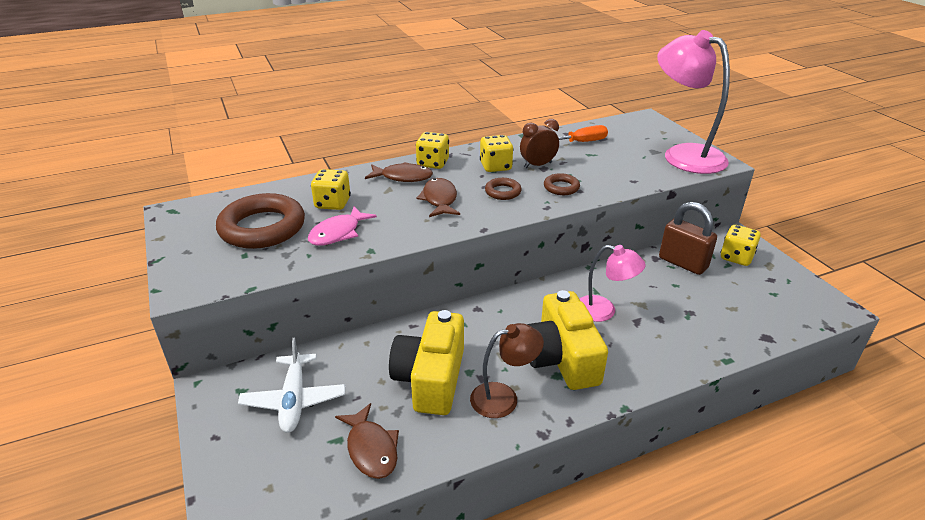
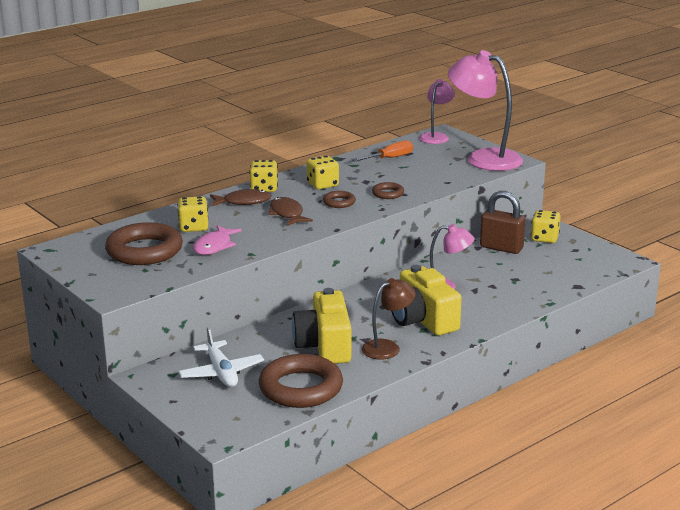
camera: 15 degrees left, 10 degrees down
brown fish [335,403,399,479] -> brown ring [259,354,343,408]
brown clock [520,119,559,168] -> none
none -> pink lamp [419,79,455,144]

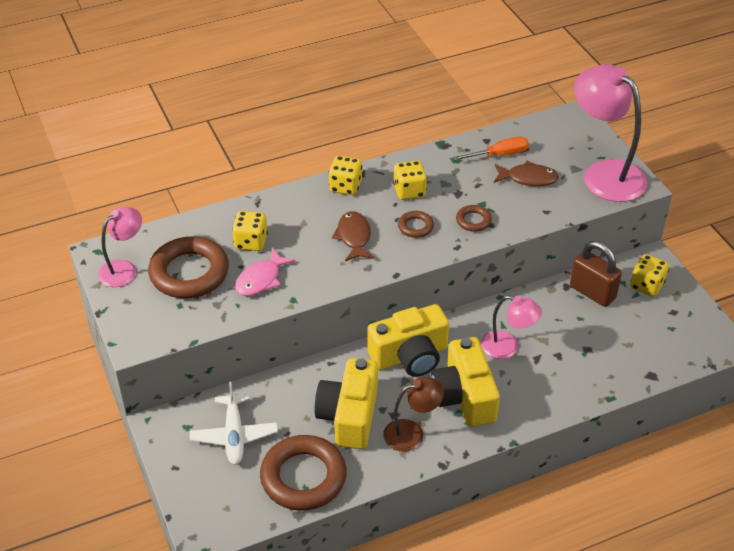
camera: 15 degrees right, 20 degrees up
brown fish [210,189,272,207] -> brown fish moved to [494,161,559,186]
pink lamp [419,79,455,144] -> pink lamp moved to [98,207,142,287]
none -> yellow camera [367,304,449,377]

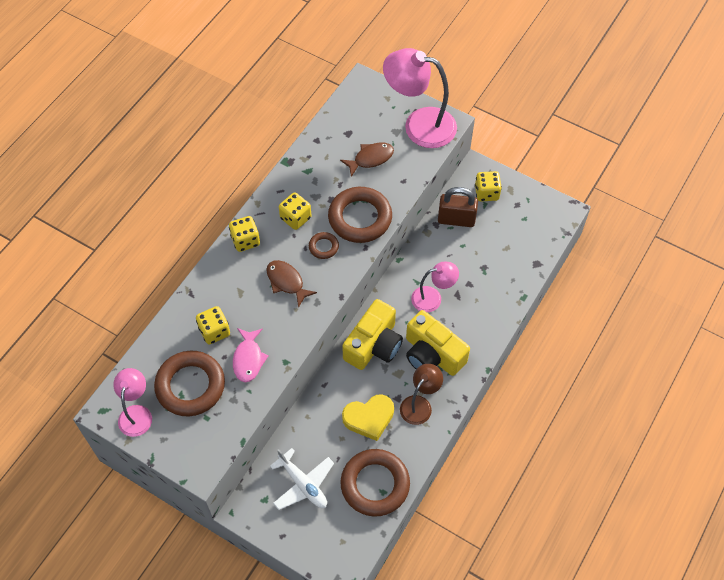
camera: 35 degrees left, 15 degrees up
yellow camera [315,358,378,449] -> yellow heart [342,394,394,441]
orange screwdriver [453,137,529,160] -> none
brown ring [456,205,492,232] -> brown ring [328,187,392,243], size x2.15

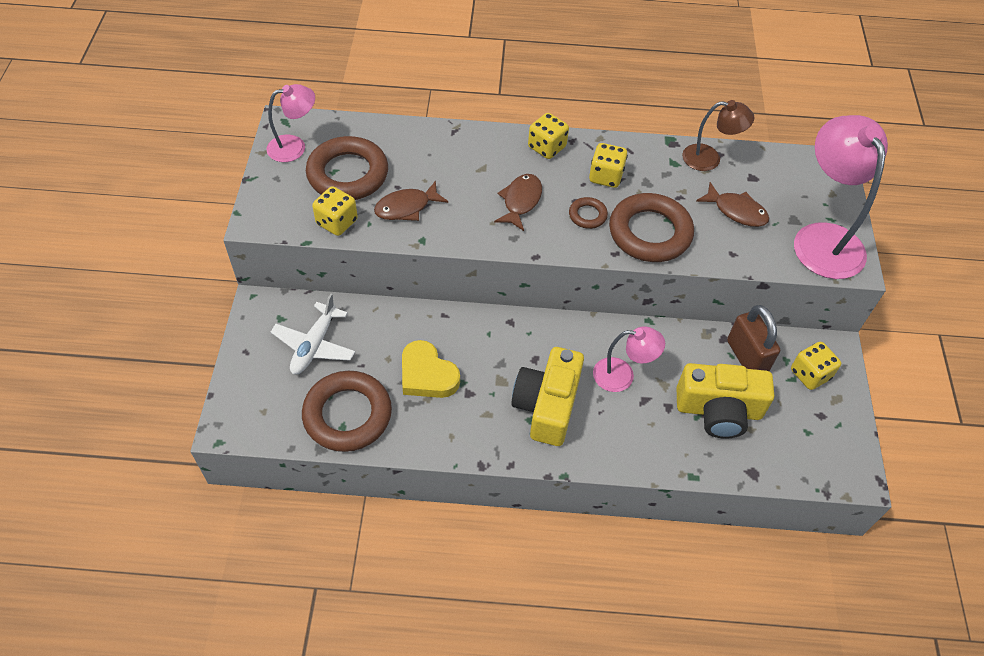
camera: 60 degrees right, 5 degrees down
yellow dice [196,306,230,344] -> yellow dice moved to [312,186,358,236]
pink fish [233,328,269,382] -> brown fish [374,181,448,221]
yellow camera [342,299,403,370] -> yellow camera moved to [677,363,774,439]
brown lamp [400,364,443,425] -> brown lamp moved to [682,100,755,171]
pink lamp [411,262,459,312] -> pink lamp turned 45 degrees counterclockwise [593,326,665,392]

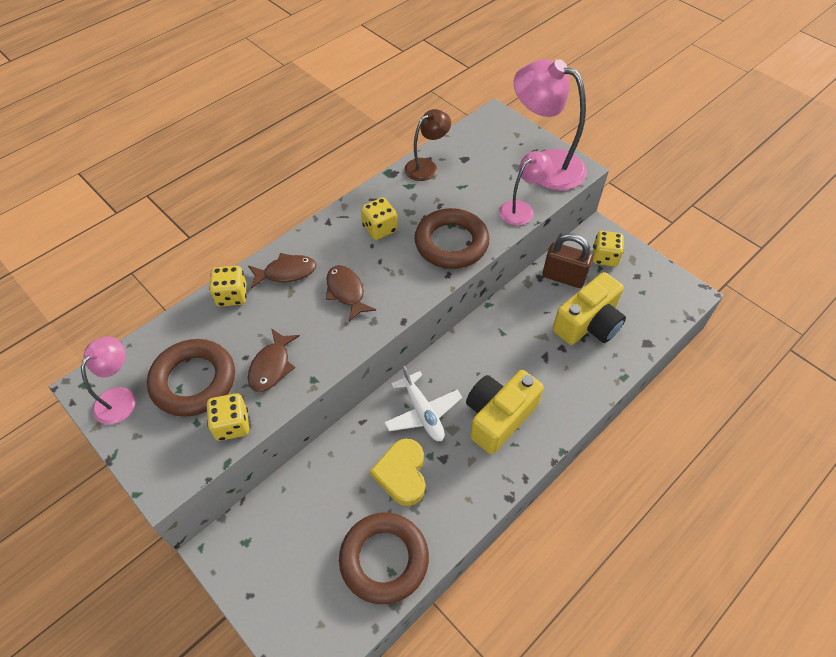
camera: 45 degrees left, 0 degrees up
white plane [271,293,355,374] -> white plane moved to [384,366,462,441]
yellow heart [402,340,460,398] -> yellow heart turned 90 degrees clockwise [370,439,425,506]
yellow camera [511,347,584,446] -> yellow camera turned 75 degrees clockwise [466,370,544,454]
yellow dice [528,113,569,159] -> yellow dice moved to [209,266,247,306]
brown ring [569,197,608,229] -> none
pink lamp [593,326,665,392] -> pink lamp moved to [499,151,553,226]
brown fish [696,182,769,227] -> brown fish moved to [248,253,316,289]

